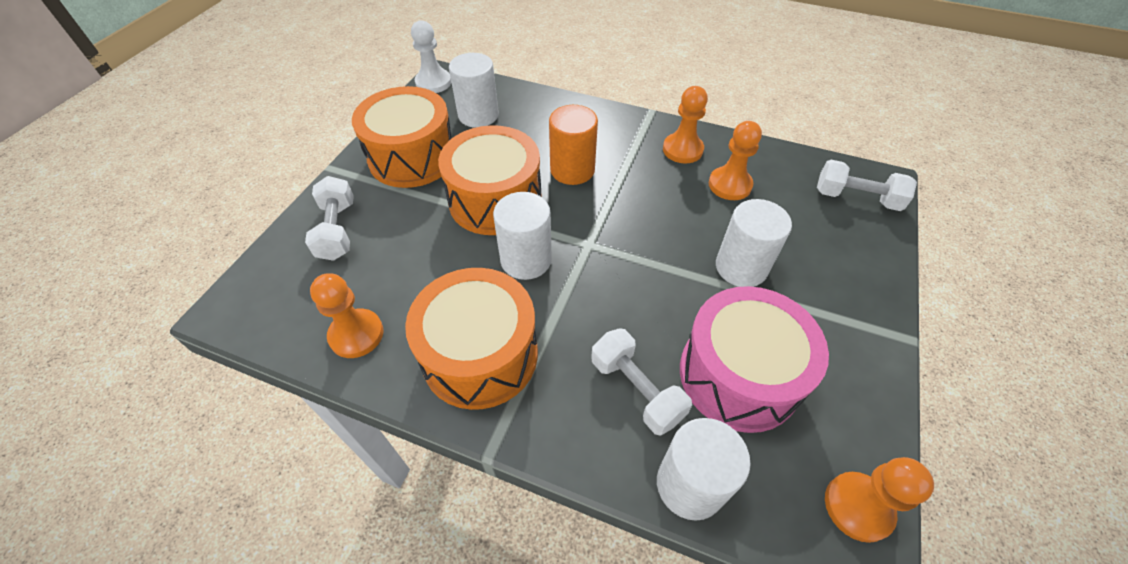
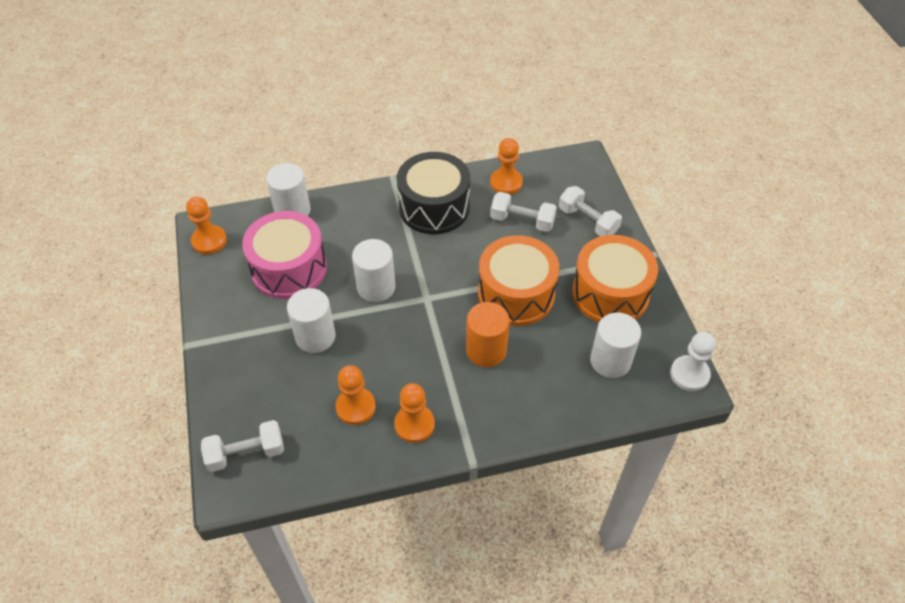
camera: 145 degrees right, 0 degrees up
orange drum [405,268,538,410] -> black drum [397,152,470,234]
white cylinder [493,192,552,280] -> white cylinder moved to [352,239,395,302]
white dumbbell [591,328,692,436] -> white dumbbell moved to [491,192,557,232]

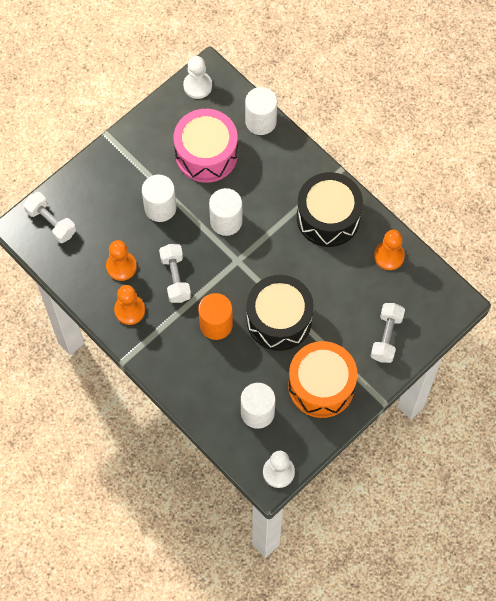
camera: 60 degrees right, 15 degrees up
orange pawn [186,197,227,254] -> white pawn [183,56,212,99]
orange drum [478,235,559,326] -> black drum [246,275,314,351]
white dumbbell [491,192,557,232] -> white dumbbell moved to [159,244,191,303]

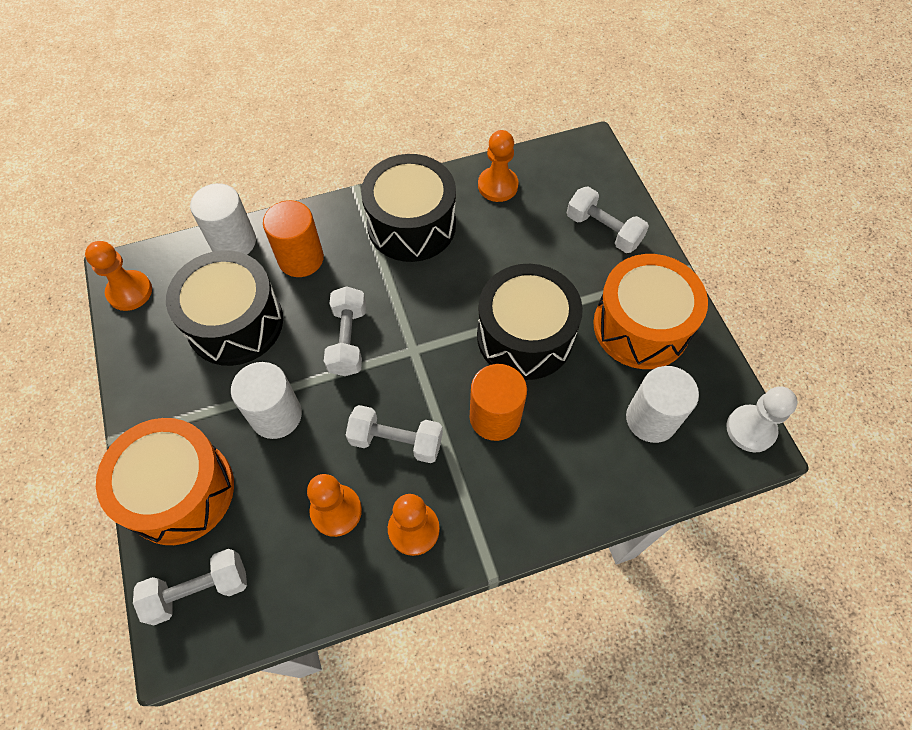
camera: 65 degrees left, 5 degrees down
pink drum [174,109,238,183] -> black drum [166,250,283,366]
white pawn [183,56,212,99] -> orange pawn [85,241,152,311]
white cylinder [209,188,242,236] -> white dumbbell [324,286,366,376]
none -> orange drum [96,418,234,545]
none -> orange cylinder [263,200,324,277]

